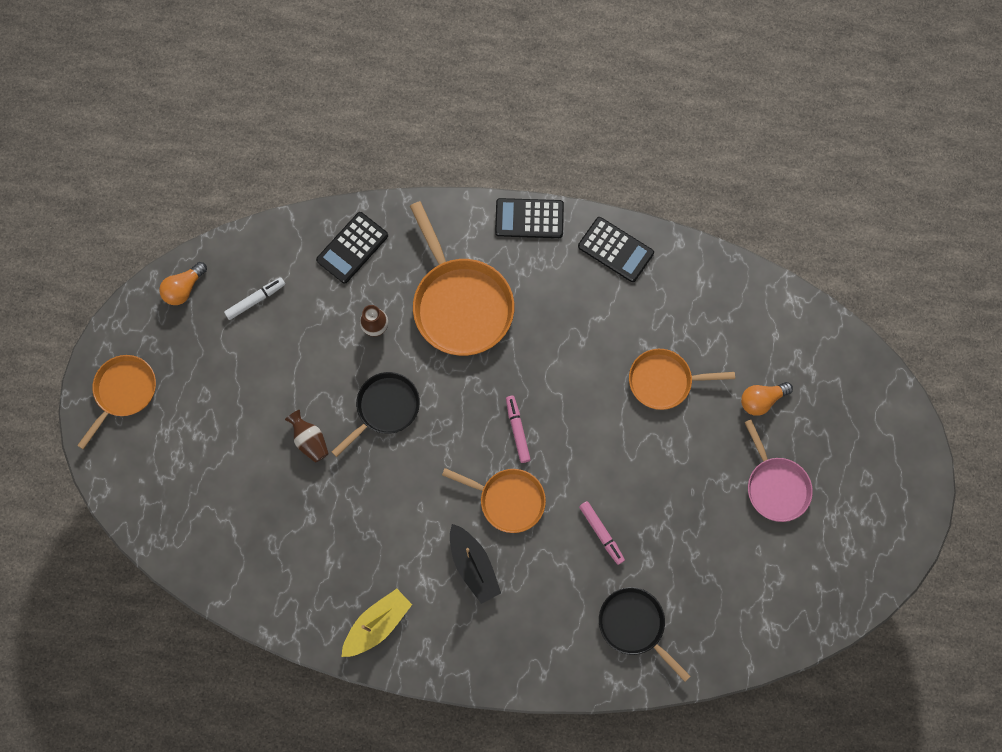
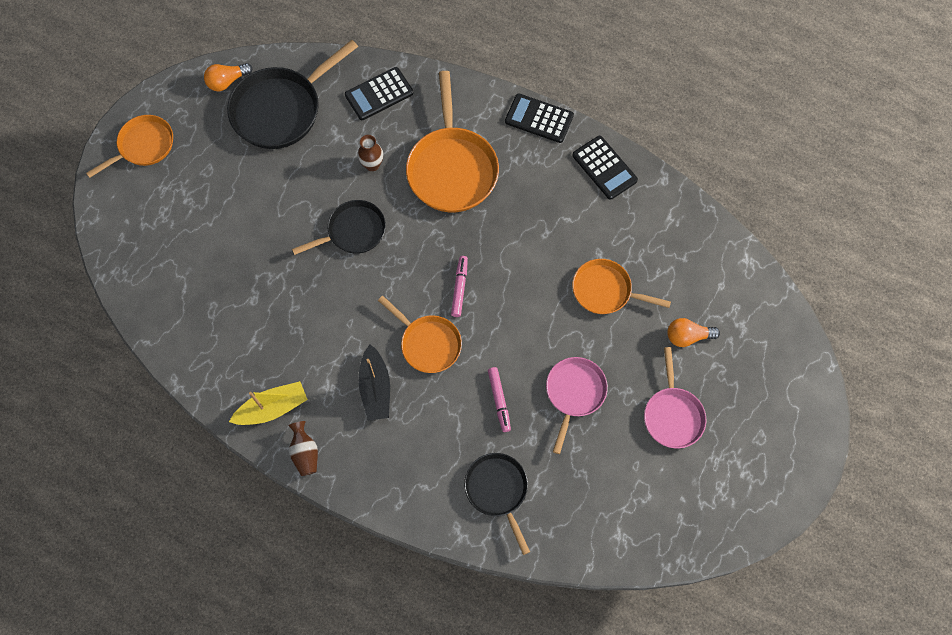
camera: 20 degrees right, 5 degrees down
white marker [224,277,285,320] -> black pan [227,40,358,149]
brown vase [285,410,329,463] -> brown vase moved to [288,421,318,476]
none -> pink pan [546,357,608,454]

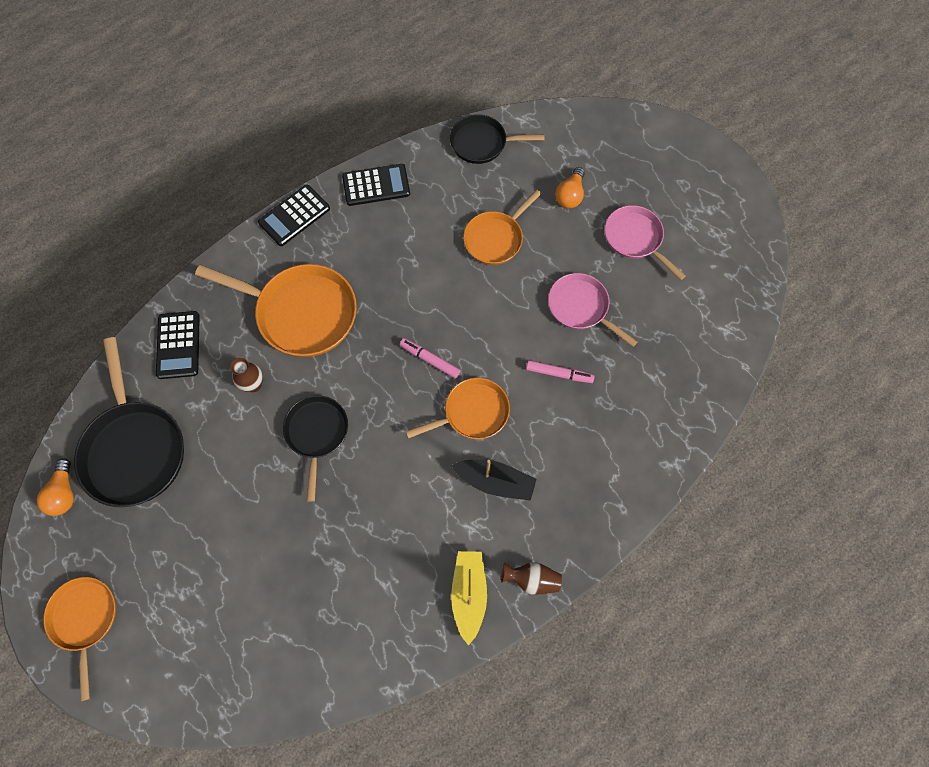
camera: 65 degrees left, 0 degrees up
black pan [464,453,530,555] -> black pan moved to [450,114,544,164]
pink pan [644,347,706,449] -> pink pan turned 150 degrees counterclockwise [605,205,685,280]

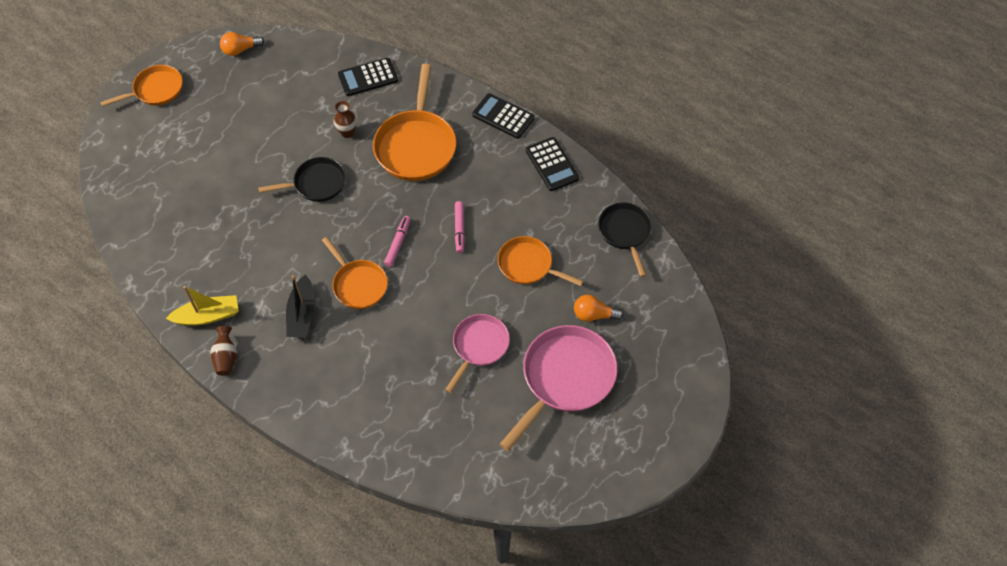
camera: 75 degrees right, 10 degrees down
black pan [74,337,184,507] -> none
pink marker [526,360,595,383] -> pink marker moved to [455,201,465,253]
pink pan [605,205,685,280] -> pink pan [499,325,617,451], size x1.63

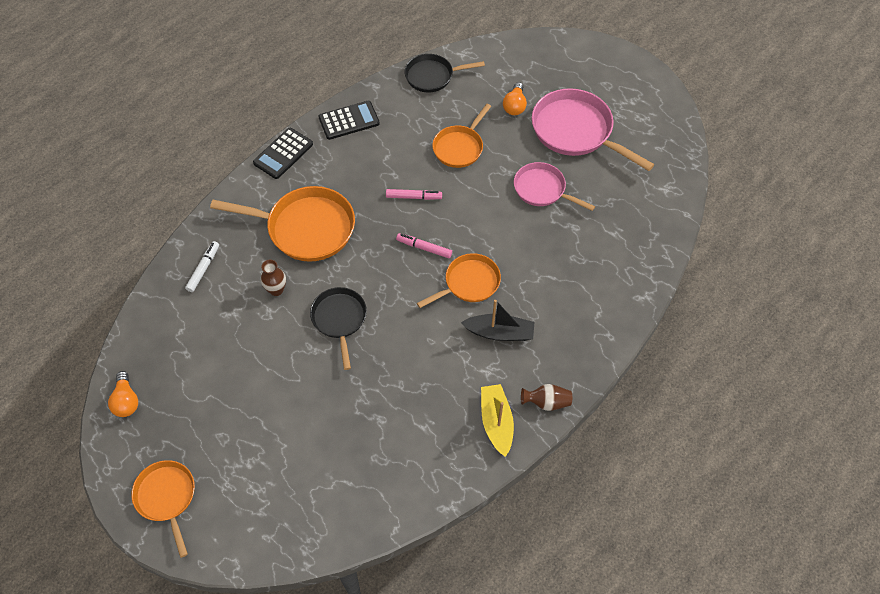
camera: 85 degrees left, 0 degrees up
black calculator [338,58,398,96] -> white marker [185,241,219,292]

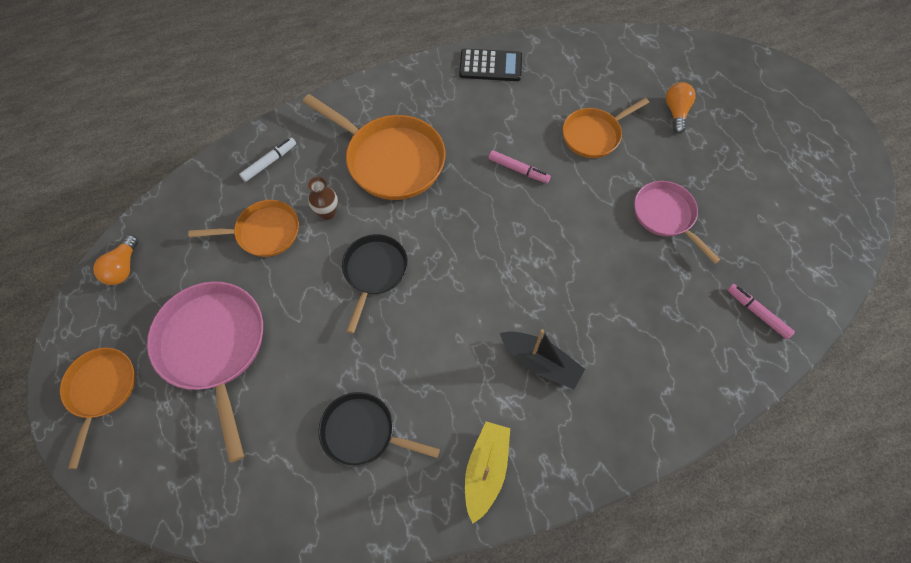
camera: 25 degrees right, 5 degrees up
black calculator [253,128,313,179] -> none
pink marker [396,233,452,258] -> pink marker moved to [727,284,795,339]
black pan [404,54,485,93] -> black pan moved to [319,392,440,467]
orange pan [417,253,501,308] -> orange pan moved to [188,200,299,257]
orange light bulb [503,82,527,115] -> orange light bulb turned 150 degrees clockwise [666,82,695,134]
brown vase [521,384,572,411] -> none
pink pan [532,88,654,171] -> pink pan moved to [147,281,263,463]

